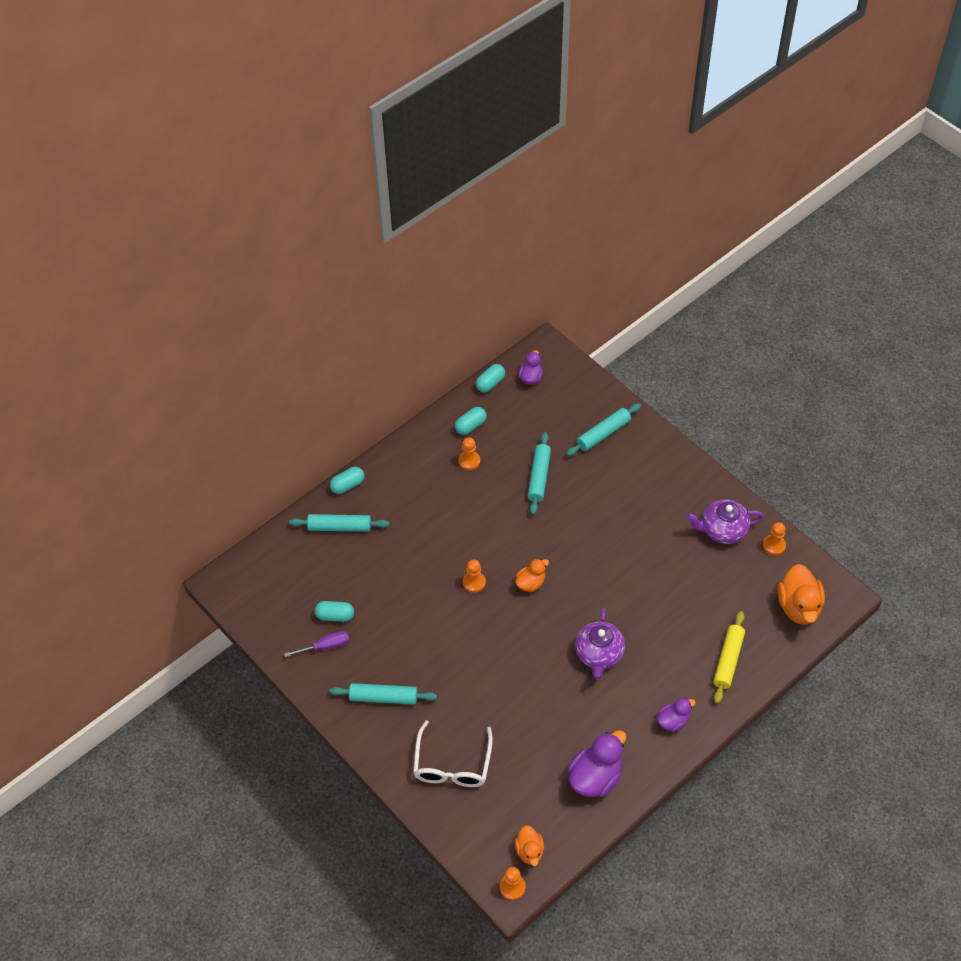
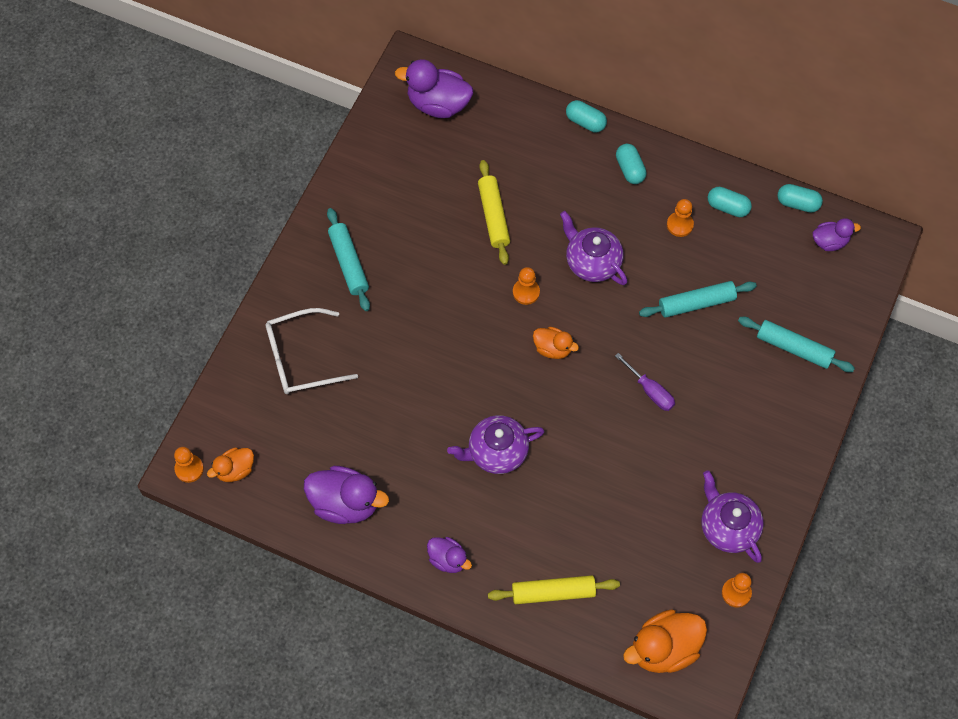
camera: 65 degrees right, 10 degrees up
purple screwdriver [284,631,349,657] -> purple screwdriver moved to [615,353,675,411]
turquoise rolling pin [289,514,389,532] -> none
turquoise capsule [315,601,354,622] -> turquoise capsule moved to [616,144,647,184]
none -> purple duck [395,59,473,118]
none -> yellow rolling pin [478,160,510,265]
none -> purple teapot [560,211,627,285]

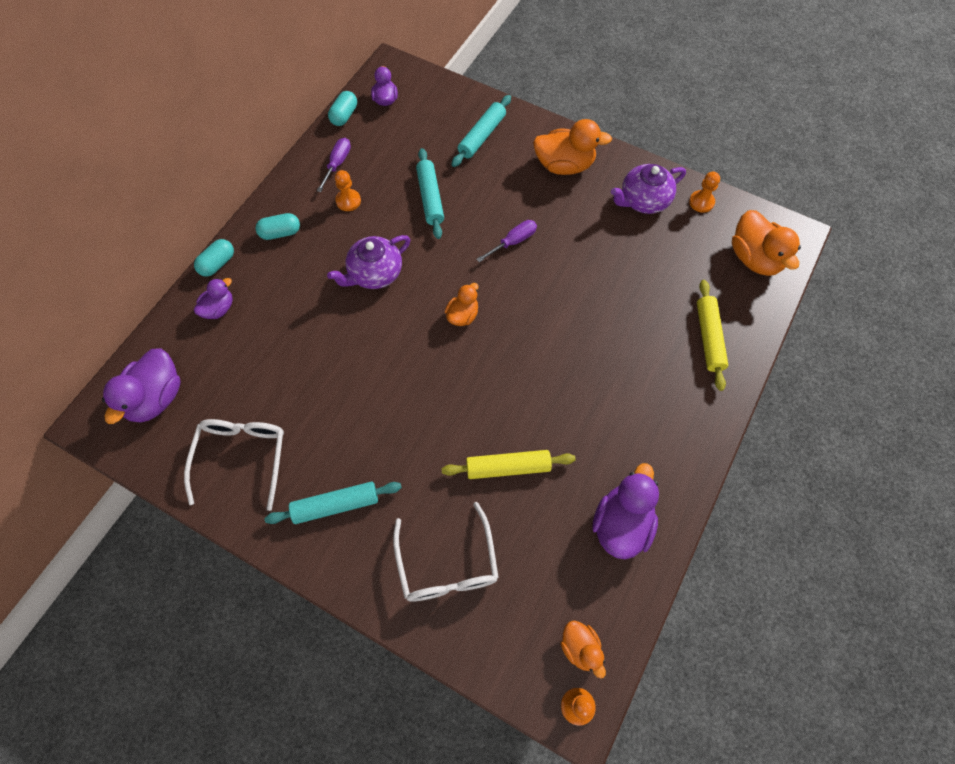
camera: 85 degrees left, 0 degrees up
purple duck [427,537,472,573] -> purple duck moved to [194,278,233,319]
purple teapot [447,415,545,474] -> none
yellow rolling pin [478,160,510,265] -> yellow rolling pin moved to [442,450,576,479]
orange pawn [513,267,540,305] -> none
turquoise capsule [708,187,752,217] -> purple screwdriver [317,138,351,192]
none -> white glasses [184,419,284,511]
none -> orange duck [533,119,612,175]

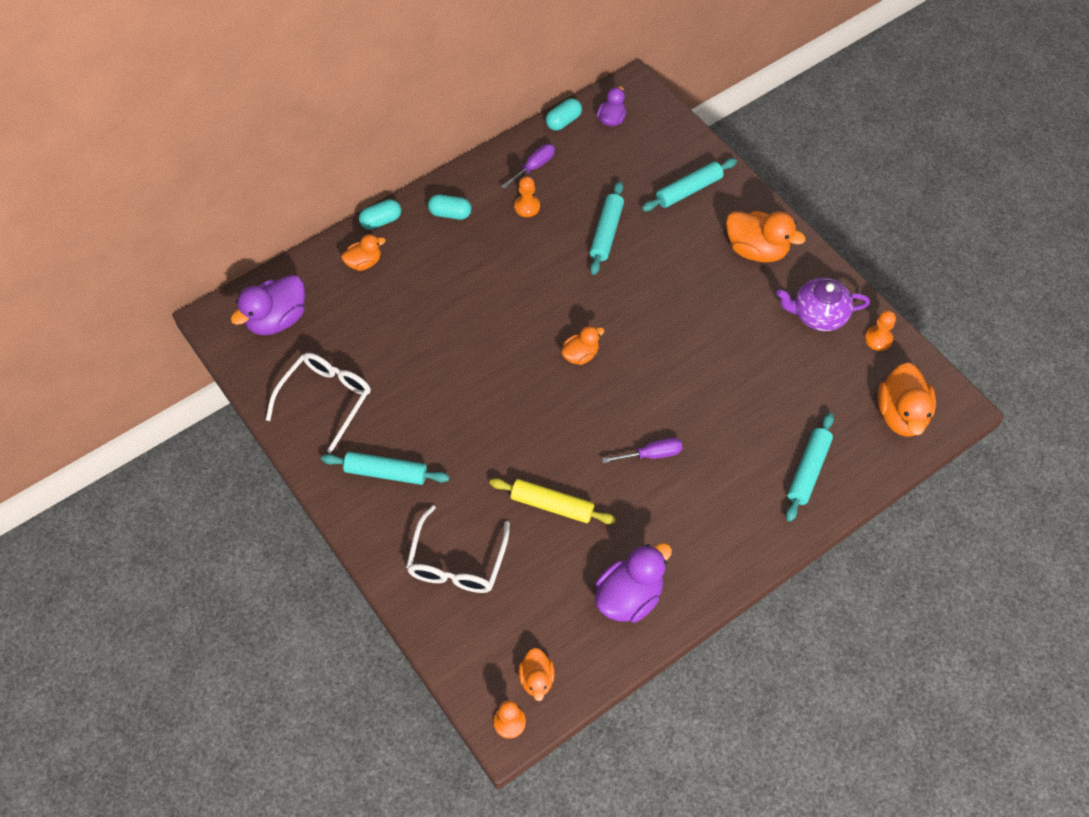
camera: 25 degrees right, 5 degrees down
purple duck [194,278,233,319] -> orange duck [341,234,386,271]
purple teapot [327,235,410,289] -> none
purple screwdriver [476,220,537,262] -> purple screwdriver moved to [602,438,683,463]
yellow rolling pin [697,280,728,391] -> turquoise rolling pin [786,413,834,522]

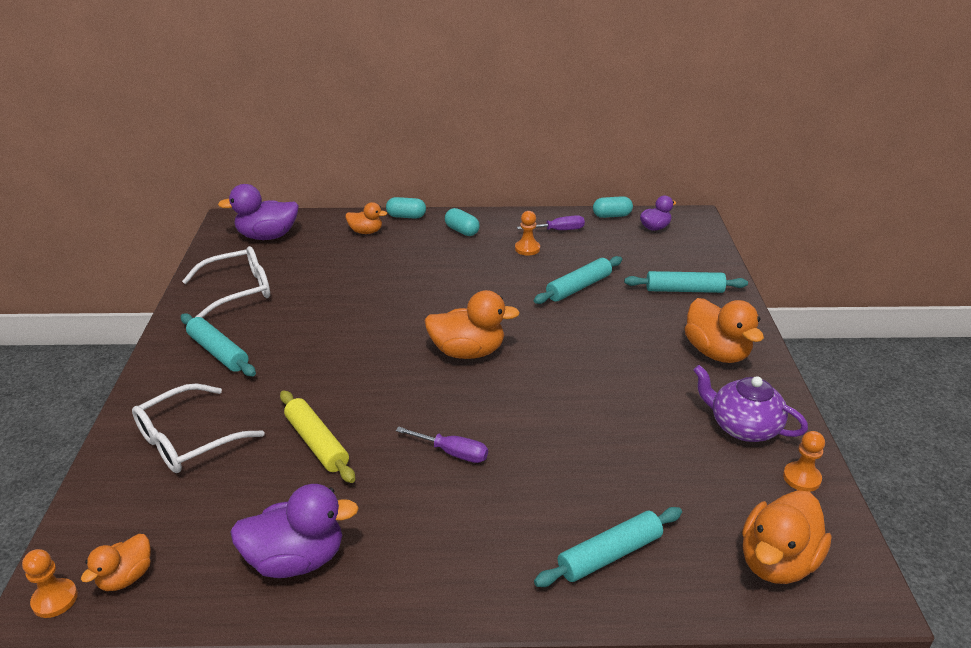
camera: 35 degrees right, 25 degrees down
orange duck [561,326,604,365] -> orange duck [424,290,520,359], size x1.73

